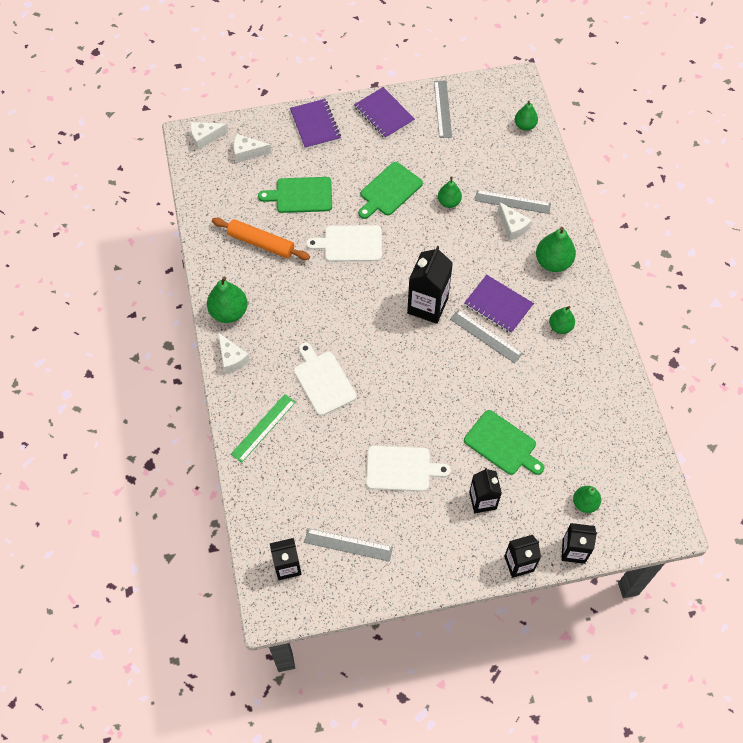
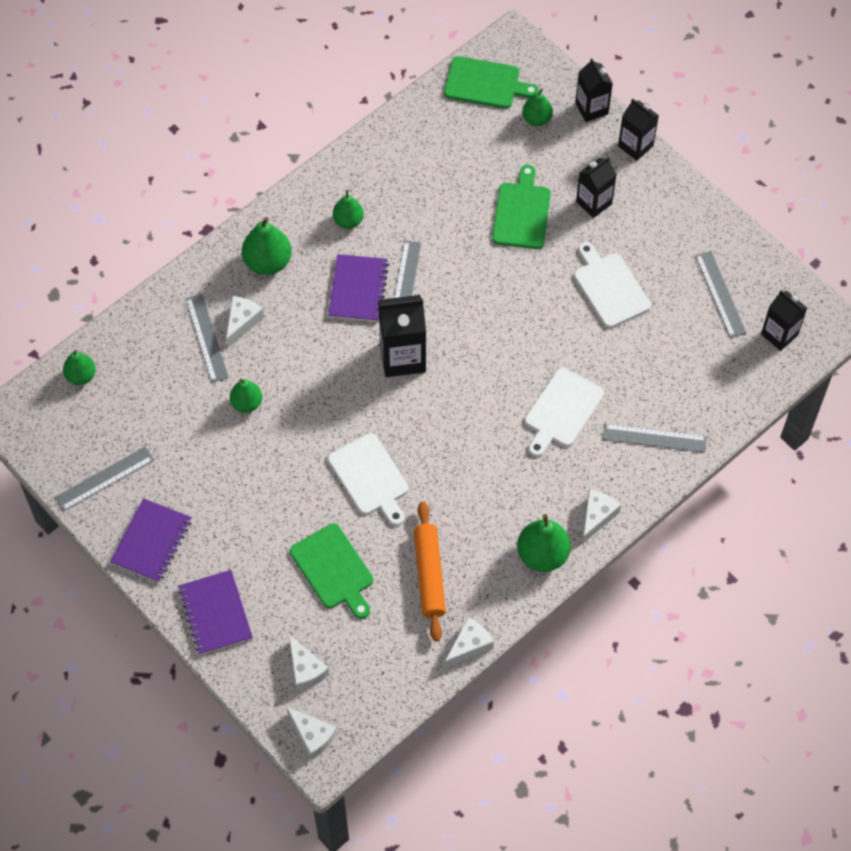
camera: 120 degrees left, 0 degrees up
green ruler [231,394,296,463] -> grey ruler [603,424,707,453]
purple notebook [290,99,341,149] -> purple notebook turned 60 degrees counterclockwise [178,570,253,655]
green cutting board [359,162,423,219] -> green cutting board moved to [444,56,539,109]
none -> white cheese [444,617,494,669]

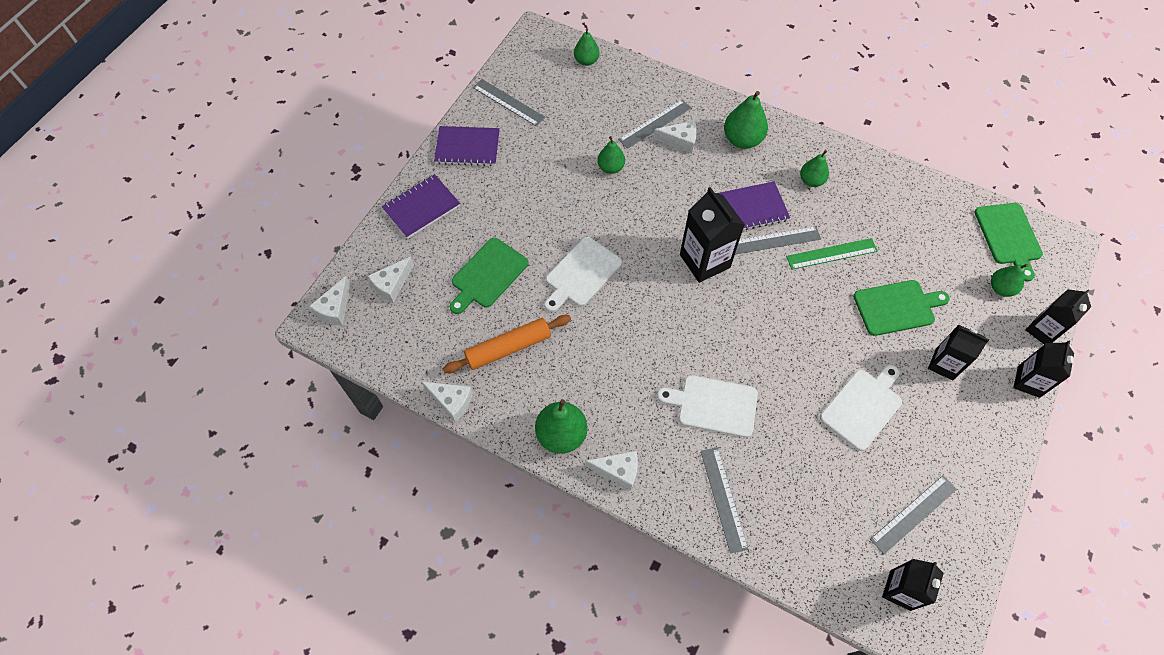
camera: 70 degrees right, 0 degrees up
none -> green ruler [786,238,878,270]

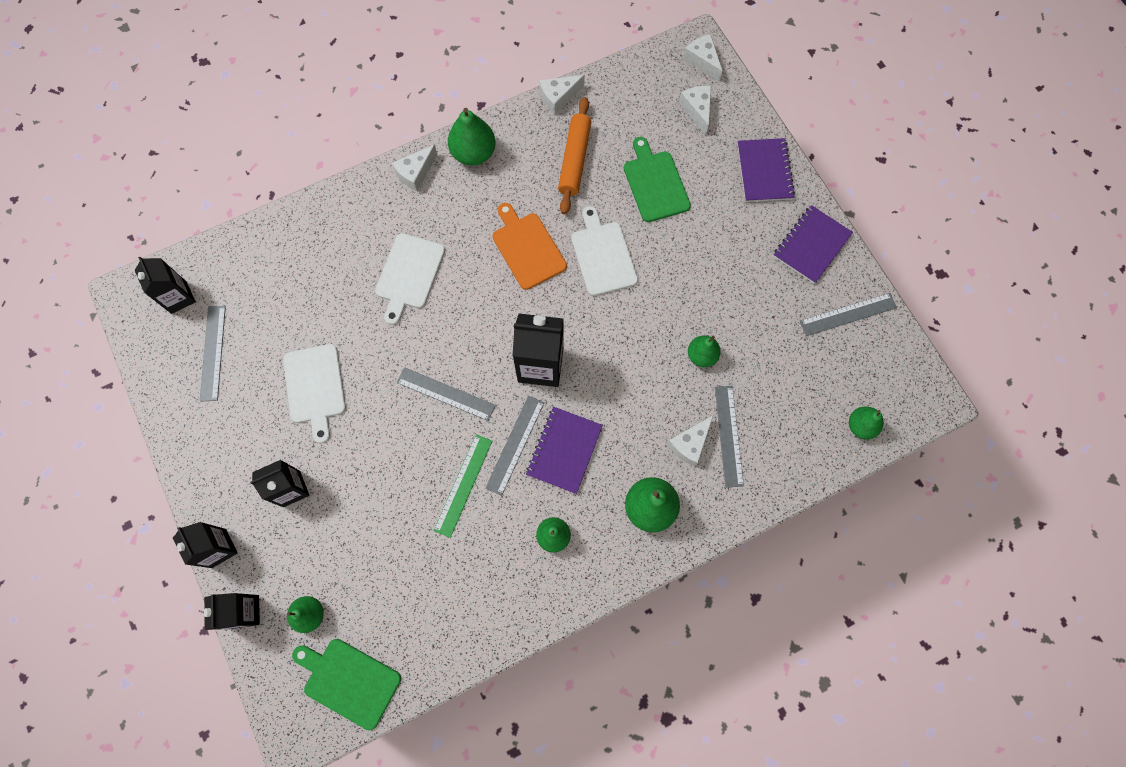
camera: 125 degrees right, 10 degrees up
white cutting board [657,375,758,438] -> white cutting board turned 150 degrees clockwise [375,233,445,325]
grey ruler [701,447,748,554] -> grey ruler moved to [397,367,496,421]
green cutting board [853,280,950,336] -> none
none -> orange cutting board [492,203,567,290]

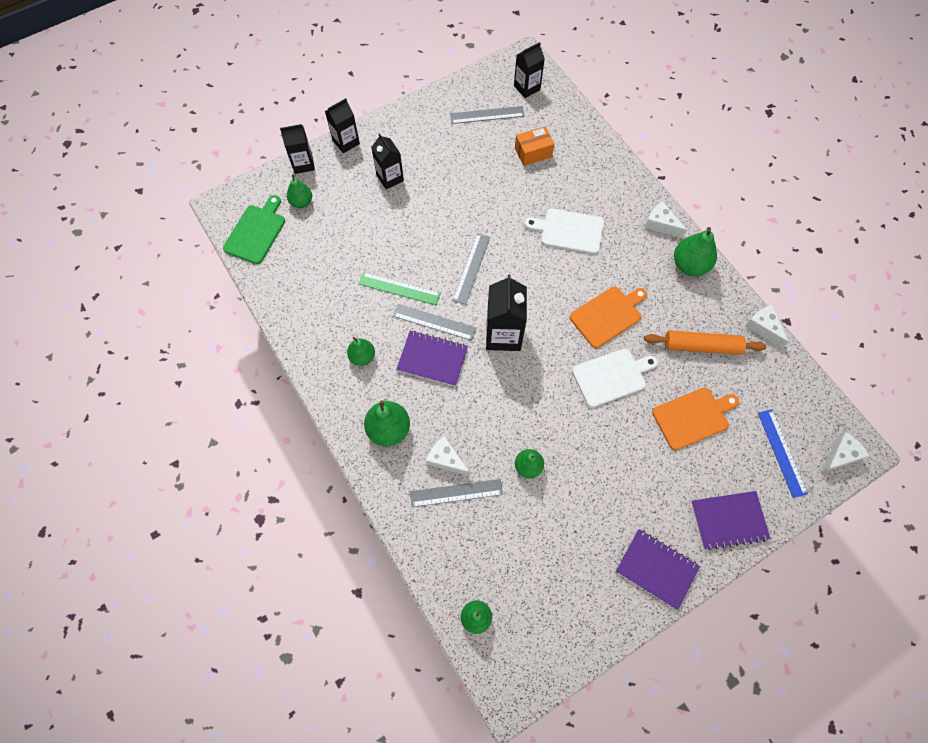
camera: 85 degrees right, 5 degrees down
white cutting board [283,344,346,443] -> none
green cutting board [624,137,691,222] -> orange cutting board [652,388,739,450]
white cheese [679,86,711,135] -> blue ruler [758,409,808,498]
grey ruler [800,293,897,336] -> none
none -> orange box [515,126,554,166]

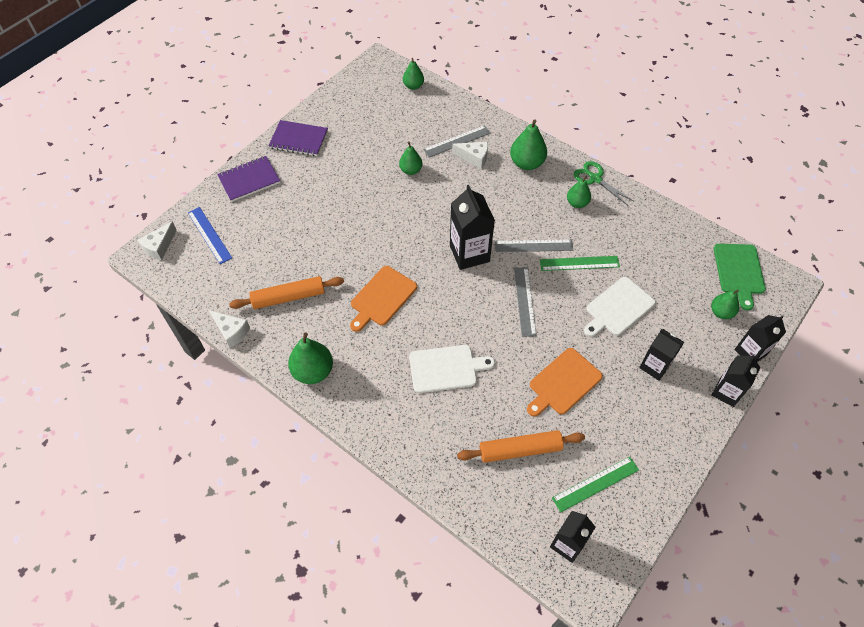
camera: 160 degrees right, 10 degrees down
purple notebook [396,331,468,386] -> none
grey ruler [450,106,525,124] -> green ruler [552,457,639,512]
orange box [515,126,554,166] -> orange rolling pin [457,430,585,463]
white cutting board [572,348,658,408] -> white cutting board moved to [584,277,656,337]
white cheese [644,201,687,238] -> none
orange cutting board [652,388,739,450] -> orange cutting board moved to [527,348,603,417]
none -> green scissors [574,161,633,205]

